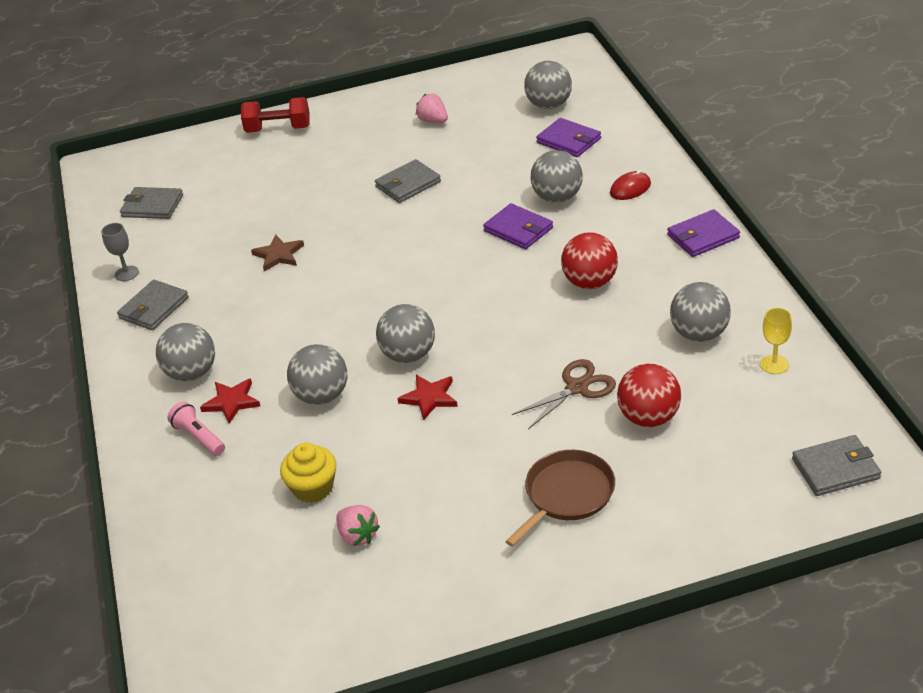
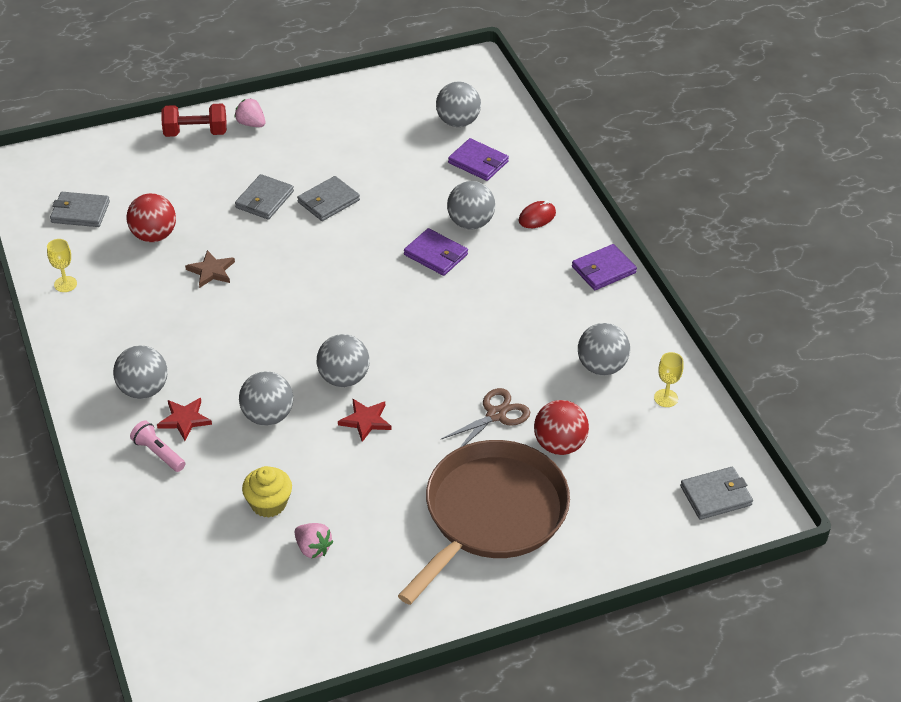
camera: 10 degrees left, 5 degrees up
grey goblet [101,223,139,281] -> yellow goblet [47,239,77,292]
grey wallet [117,280,189,330] -> grey wallet moved to [235,174,294,220]
pink strawberry [416,94,448,123] -> pink strawberry moved to [234,98,265,127]
brown pan [505,450,615,547] -> brown pan [398,440,570,605], size x1.87
red ball [561,232,618,289] -> red ball moved to [127,193,176,242]

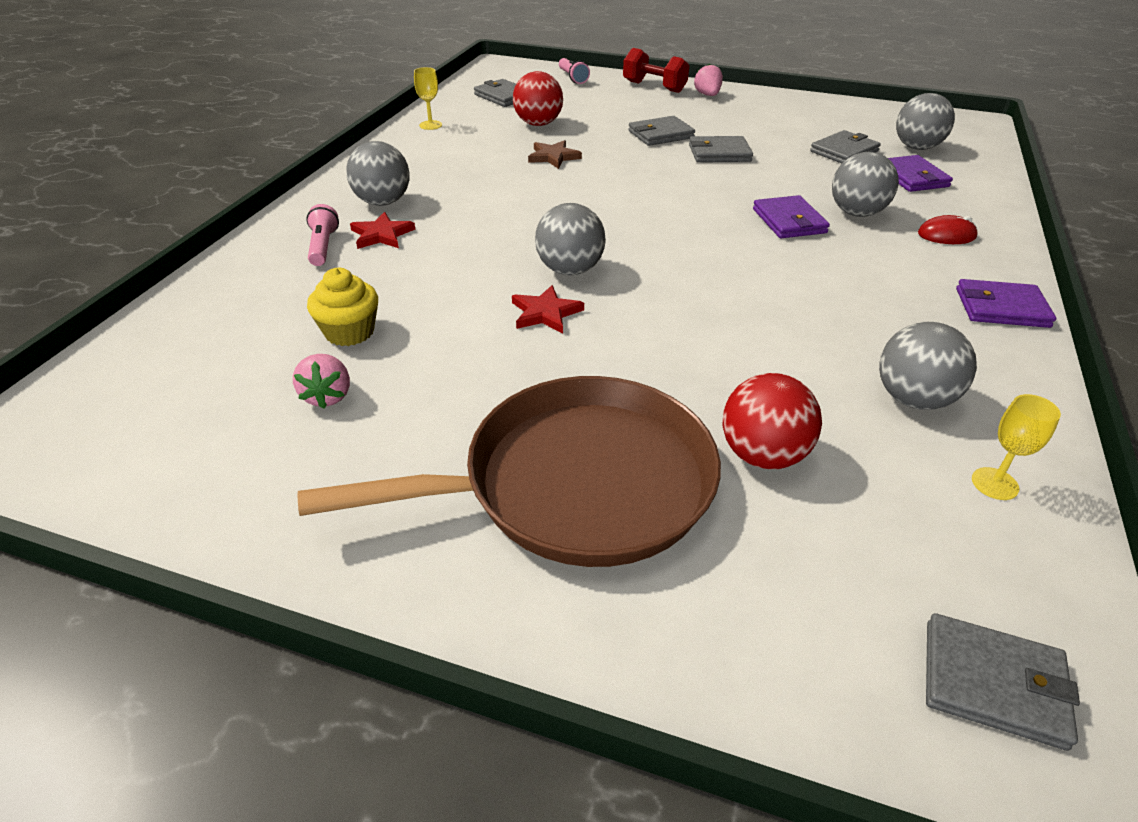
camera: 40 degrees right, 5 degrees down
grey ball [239,371,293,426] -> none
brown scissors [440,388,530,448] -> none
none -> pink flashlight [559,58,590,84]
none -> grey wallet [810,130,881,163]

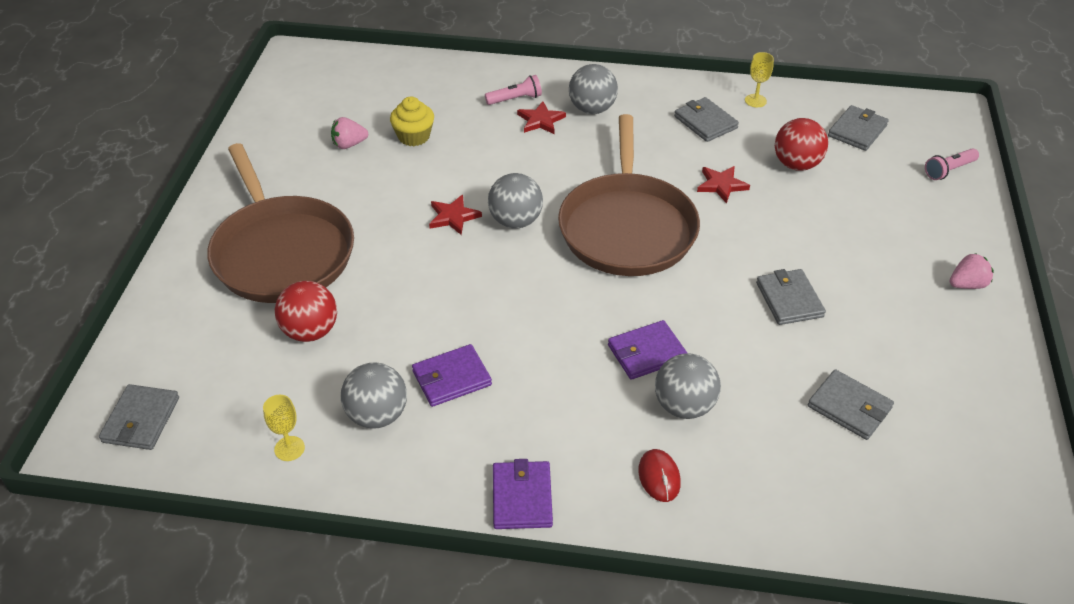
camera: 80 degrees right, 5 degrees up
brown star [528,140,582,169] -> red star [697,166,750,204]
red dumbbell [623,48,689,93] -> none
grey wallet [628,116,695,146] -> grey wallet moved to [674,97,739,142]
purple wallet [888,155,953,192] -> purple wallet moved to [412,344,492,407]
grey ball [896,93,955,150] -> none
none -> brown pan [558,114,700,276]

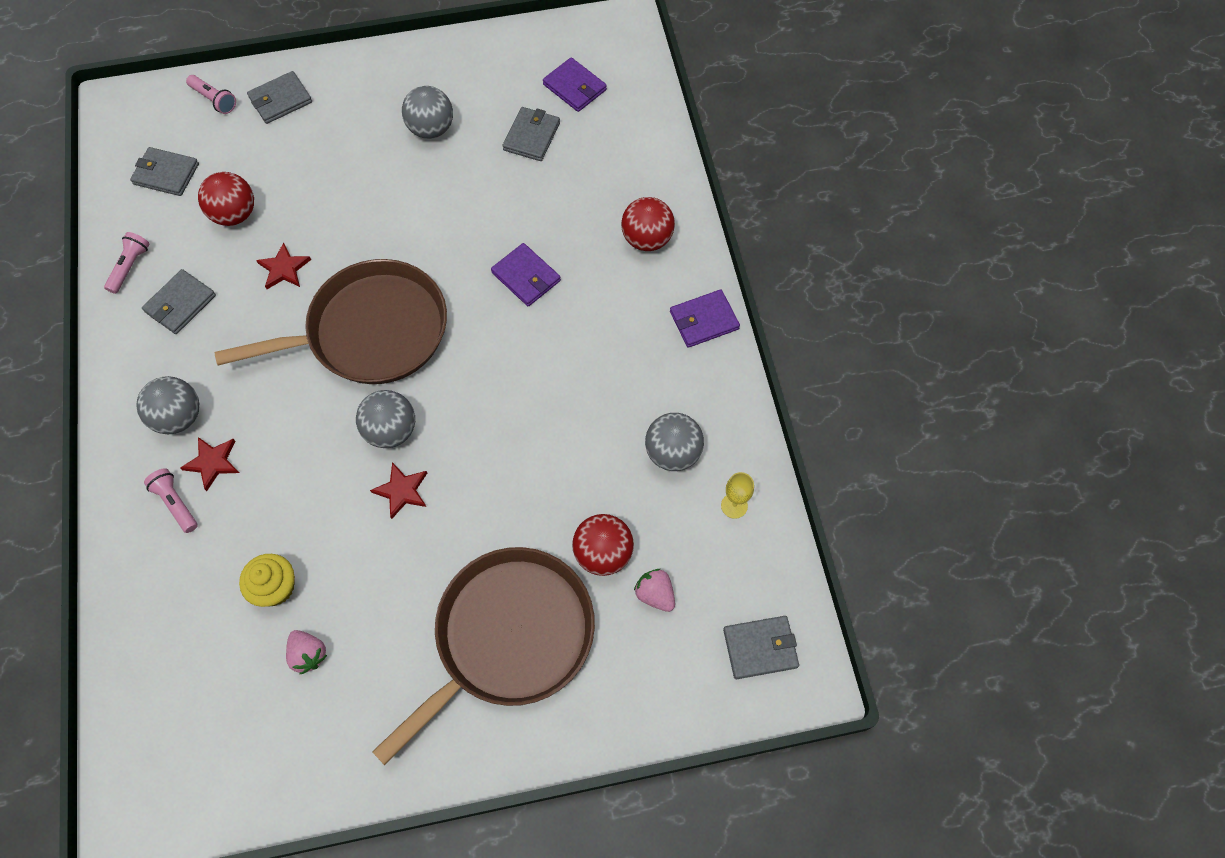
camera: 110 degrees left, 20 degrees up
purple wallet [412,344,492,407] -> purple wallet moved to [543,57,607,112]
red mouse [638,449,681,502] -> red ball [621,197,675,251]
grey ball [655,353,721,419] -> grey ball moved to [402,86,453,139]
yellow goblet [745,52,774,107] -> pink flashlight [104,232,149,294]
grey wallet [756,269,826,325] -> grey wallet moved to [247,71,312,124]
pink strawberry [950,253,994,289] -> pink strawberry moved to [634,569,675,612]

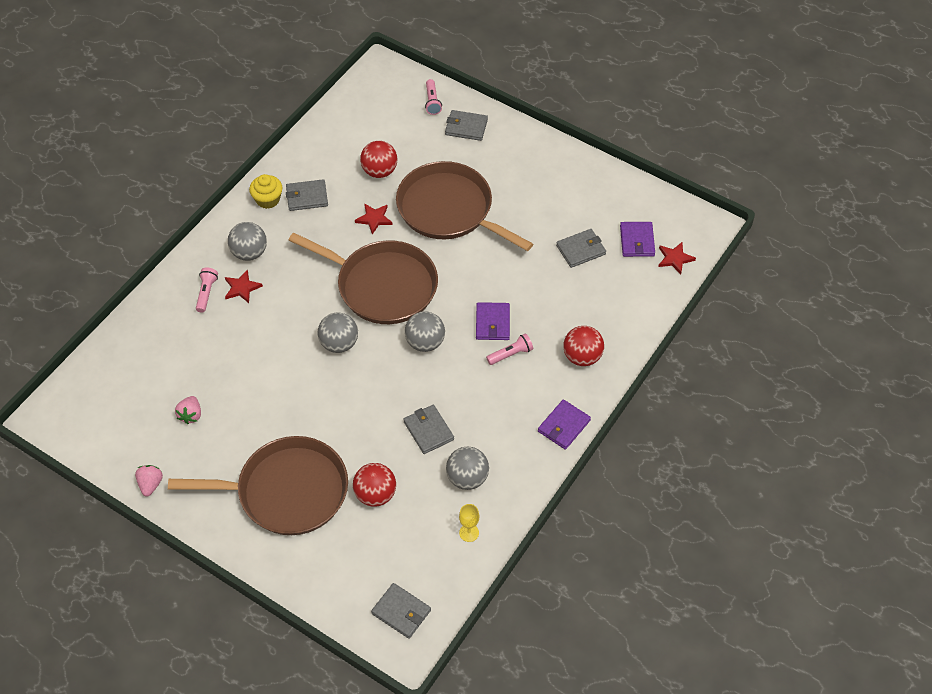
camera: 45 degrees right, 10 degrees down
pink flashlight [104,232,149,294] -> pink flashlight moved to [486,333,533,365]
grey wallet [130,147,199,196] -> grey wallet moved to [403,405,454,454]
yellow cupcake [239,554,295,607] -> yellow cupcake moved to [249,174,282,209]
red star [370,462,427,519] -> red star moved to [658,242,696,274]
grey ball [402,86,453,139] -> grey ball moved to [405,311,445,352]
pink strawberry [634,569,675,612] -> pink strawberry moved to [135,465,163,496]
purple wallet [670,289,740,348] -> purple wallet turned 75 degrees counterclockwise [538,399,591,450]
none -> brown pan [396,161,533,251]

